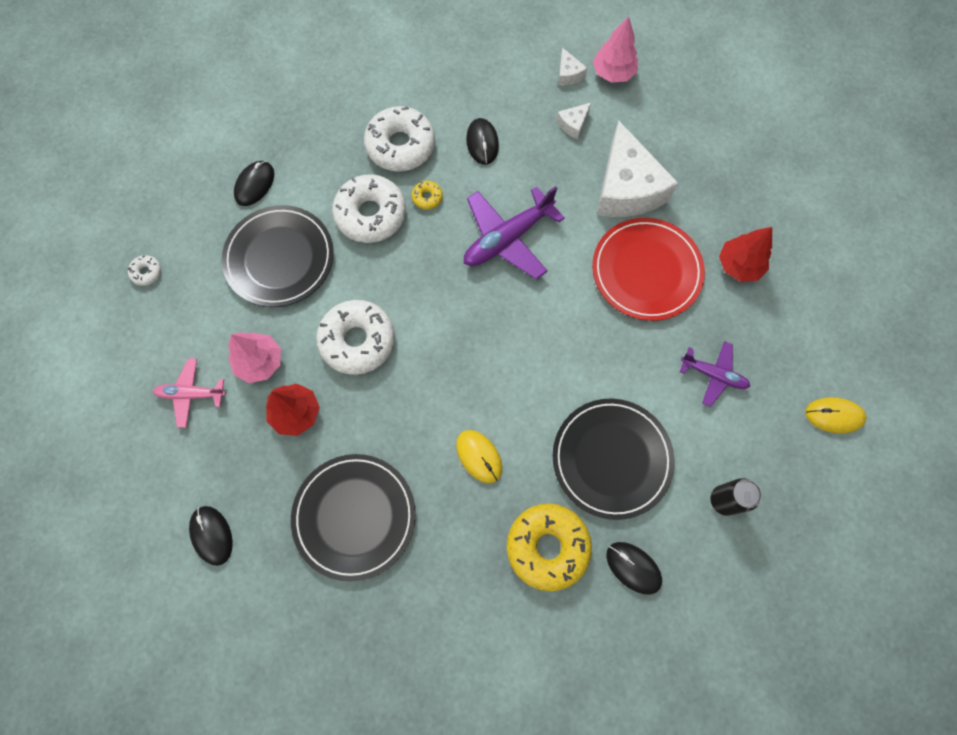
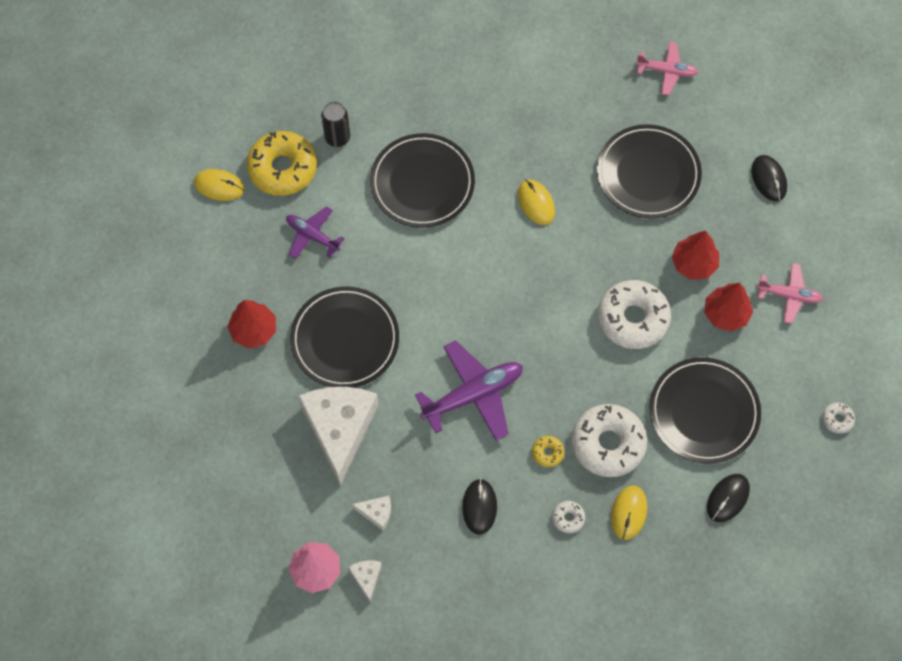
camera: 170 degrees left, 5 degrees down
pink tree [228,332,281,383] -> red tree [704,283,753,332]
white donut [364,106,435,172] -> white donut [552,501,585,533], size x0.43
yellow donut [507,503,592,591] -> yellow donut moved to [247,131,317,196]
white cheese [556,103,591,139] -> white cheese turned 45 degrees clockwise [352,495,391,530]
red plate [592,218,705,321] -> black plate [290,286,399,388]
black mouse [606,542,662,595] -> none
none -> yellow mouse [611,485,647,540]
none -> pink plane [636,41,698,95]

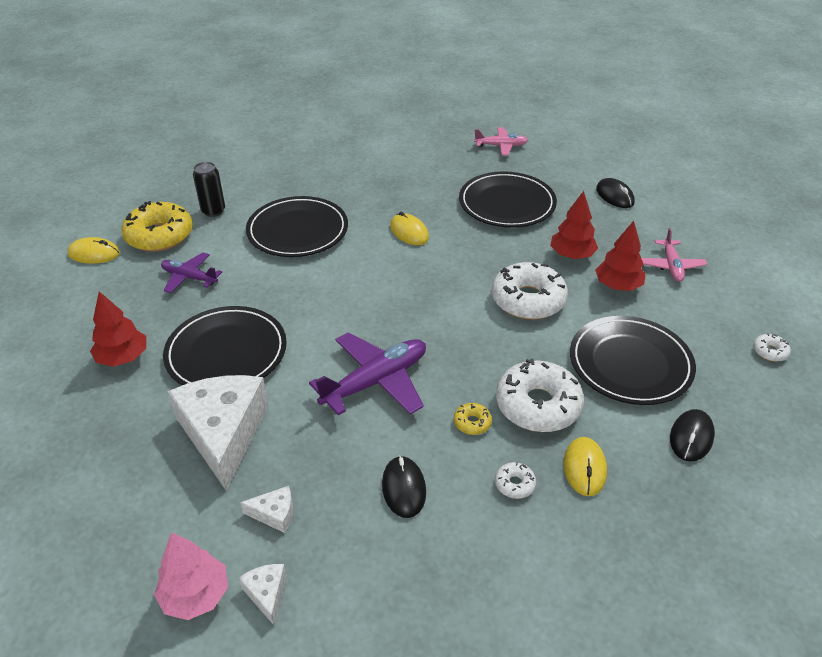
camera: 10 degrees left, 25 degrees down
pink plane [757,263,823,324] -> pink plane turned 90 degrees clockwise [641,228,707,282]

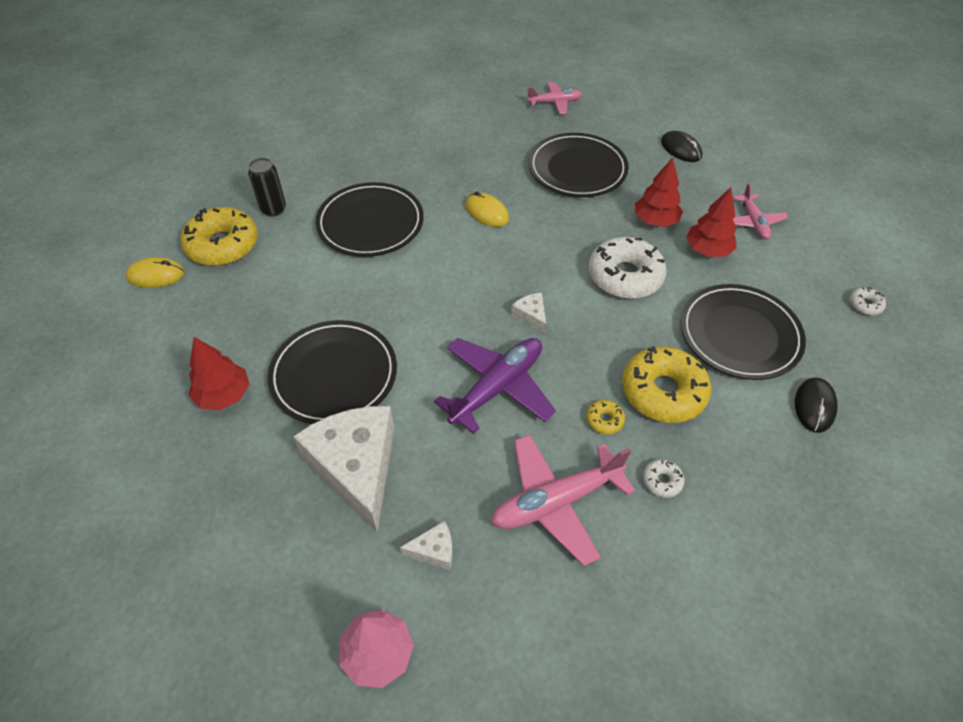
camera: 10 degrees left, 10 degrees up
purple plane [161,252,222,293] -> none
white cheese [239,564,286,625] -> white cheese moved to [511,293,546,334]
black mouse [382,456,426,518] -> pink plane [491,434,635,566]
white donut [496,359,584,432] -> yellow donut [622,346,711,423]
yellow mouse [564,437,607,496] -> none

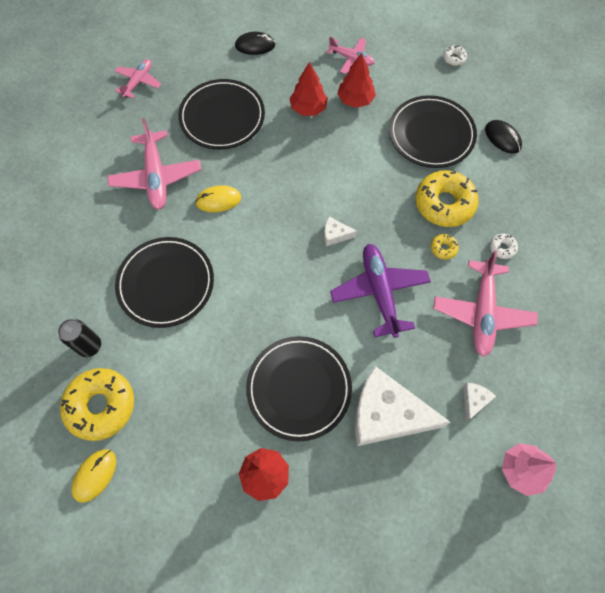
camera: 55 degrees left, 15 degrees up
white donut [589,237,667,299] -> none
none -> pink plane [107,118,201,210]

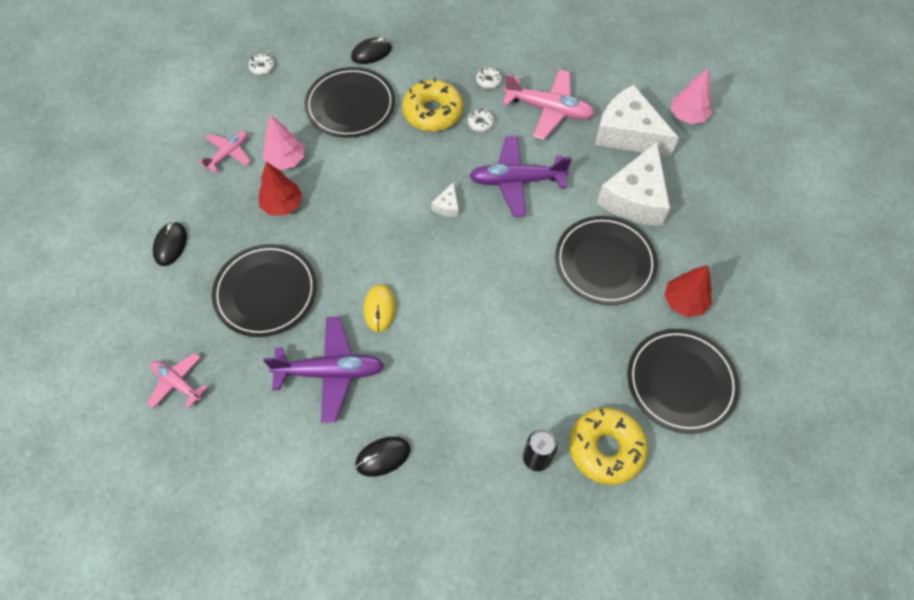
camera: 80 degrees left, 5 degrees down
yellow mouse [71,449,116,503] -> none
pink plane [107,118,201,210] -> purple plane [263,317,384,423]
black plate [115,237,214,328] -> black plate moved to [628,329,740,434]
red tree [337,53,376,108] -> pink tree [262,114,304,170]
yellow donut [431,234,459,260] -> white donut [468,109,494,132]
white cheese [463,383,496,421] -> white cheese [595,85,679,157], size x2.41
none -> black mouse [355,437,411,477]

